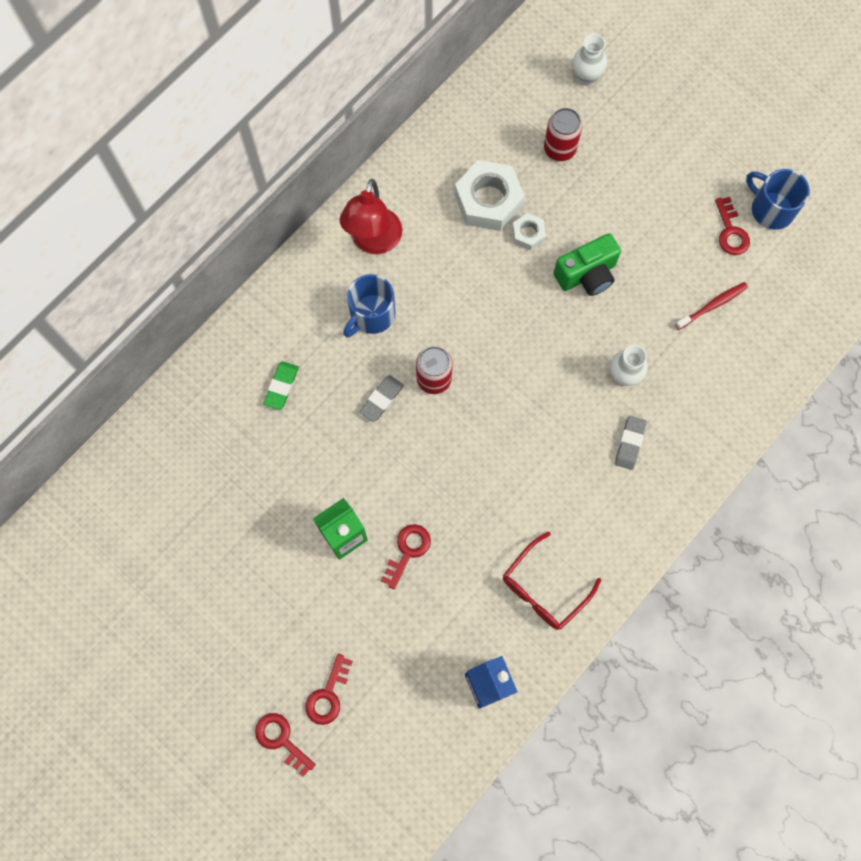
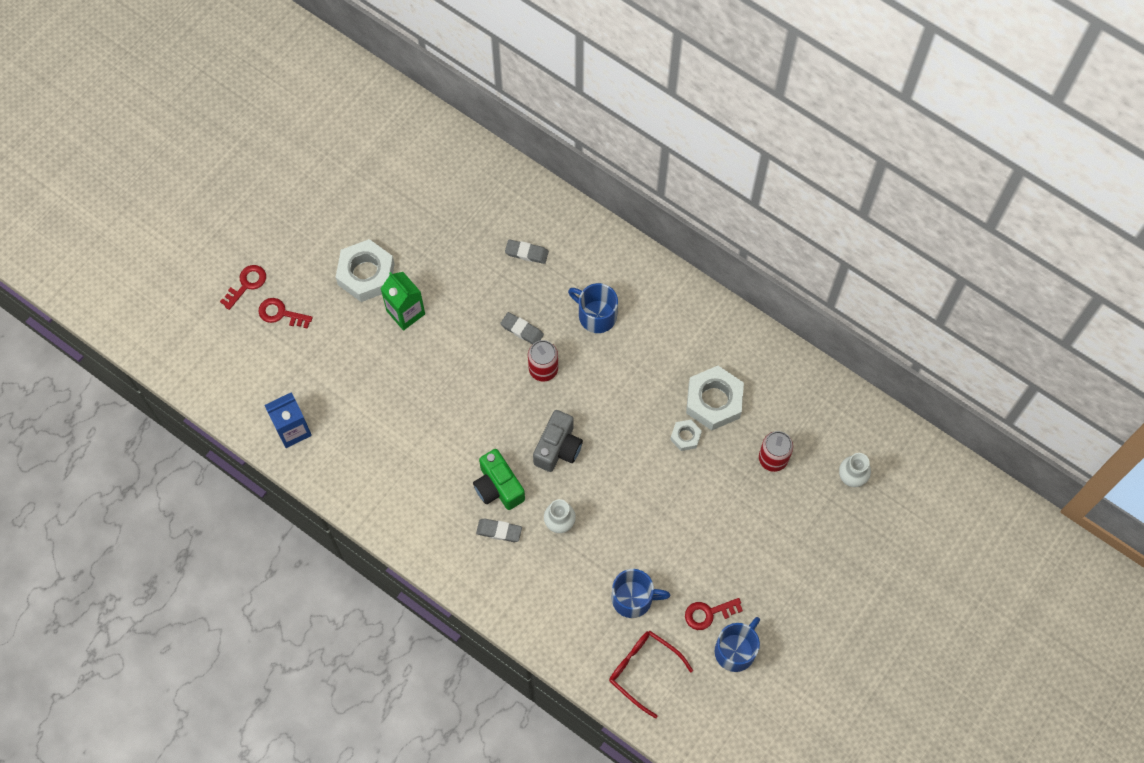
camera: 85 degrees right, 5 degrees down
green eraser [263,361,299,410] -> grey eraser [505,239,549,264]
red lamp [340,179,402,254] -> none
red key [381,524,431,589] -> none
red glasses [503,532,601,630] -> red glasses moved to [609,631,693,718]
green camera [554,233,621,296] -> green camera moved to [473,449,525,510]
red toothbrush [675,282,748,330] -> blue mug [612,569,670,618]
none -> white nut [336,239,395,302]
none -> grey camera [533,410,583,472]

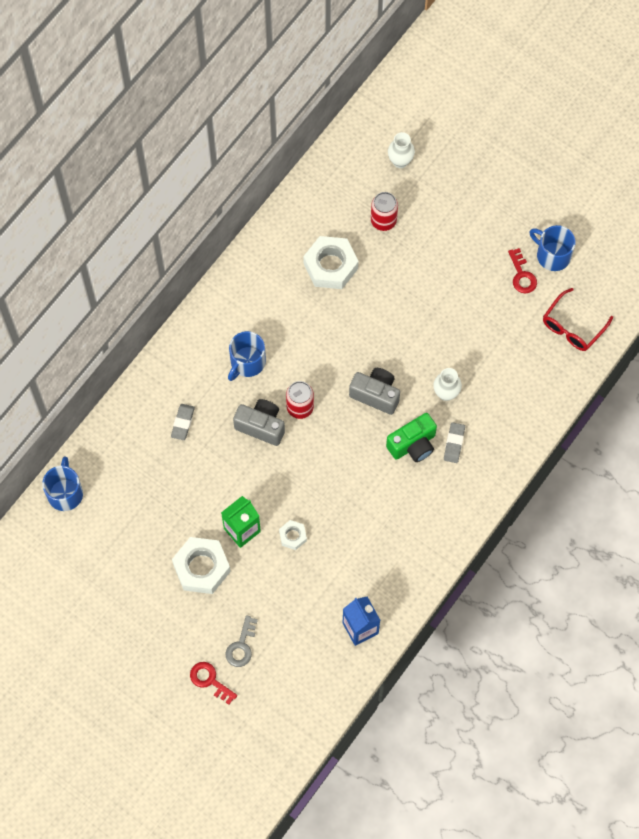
camera: 90 degrees left, 0 degrees up
red key [258,298,313,329] -> grey key [225,615,258,667]
grey eraser [500,312,544,344] -> grey camera [233,399,285,446]
blue mug [612,569,670,618] -> blue mug moved to [42,456,83,511]
white nut [670,420,702,451] -> white nut moved to [279,520,307,550]

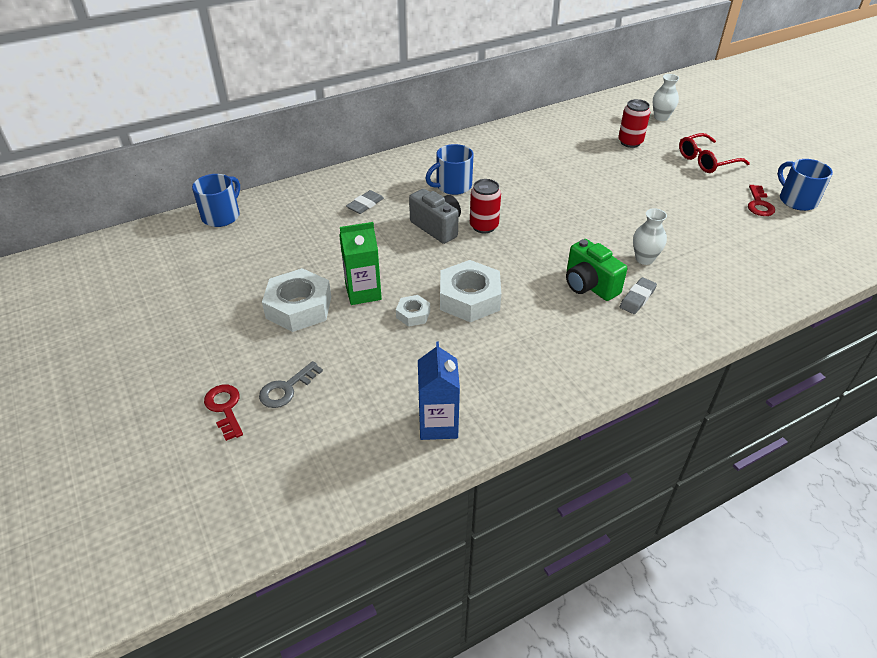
camera: 25 degrees right, 25 degrees down
white nut [303,236,359,289] -> white nut moved to [440,260,501,322]
grey camera [349,368,400,415] -> none
green camera [386,413,437,462] -> green camera turned 60 degrees clockwise [566,239,627,301]
red glasses [543,288,613,351] -> red glasses moved to [679,133,750,173]

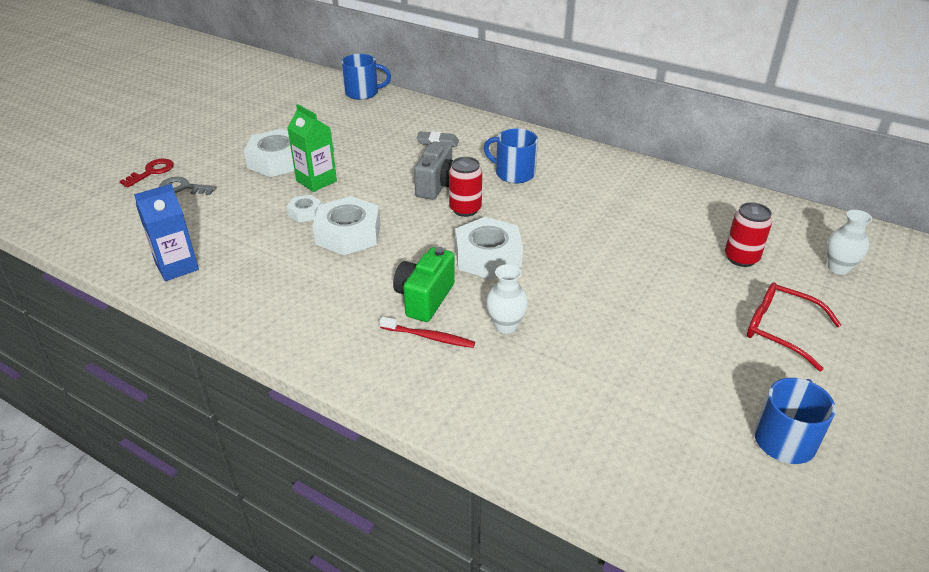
camera: 60 degrees right, 5 degrees down
grey eraser [620,277,657,314] -> red toothbrush [380,316,475,348]
red key [748,185,775,216] -> none
none -> white nut [455,217,523,280]

